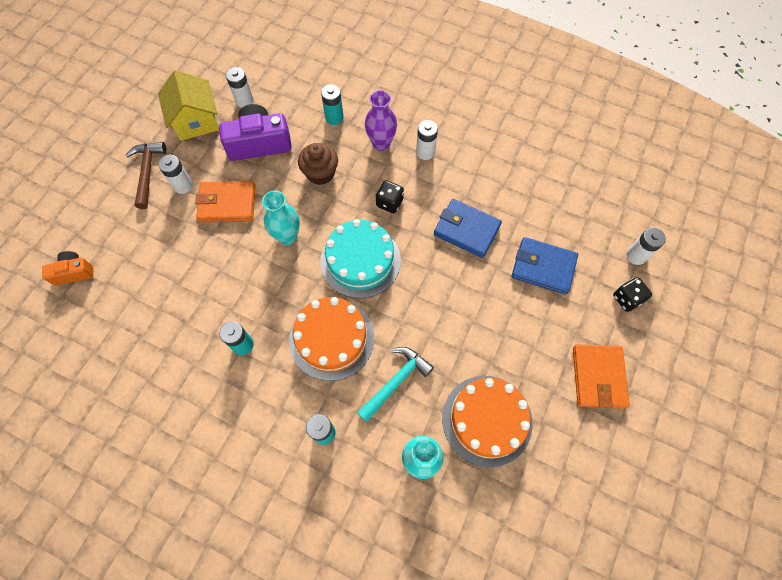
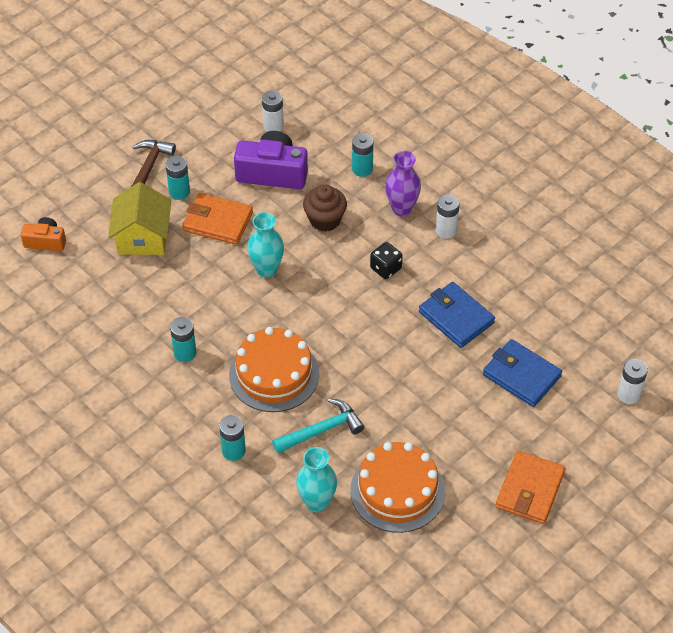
camera: 20 degrees right, 15 degrees down
yellow house [158,70,219,141] -> yellow house moved to [108,182,171,255]
white battery [158,155,193,194] -> turquoise battery [166,156,190,200]
turquoise cake [320,219,401,298] -> none
black dice [613,277,652,312] -> none

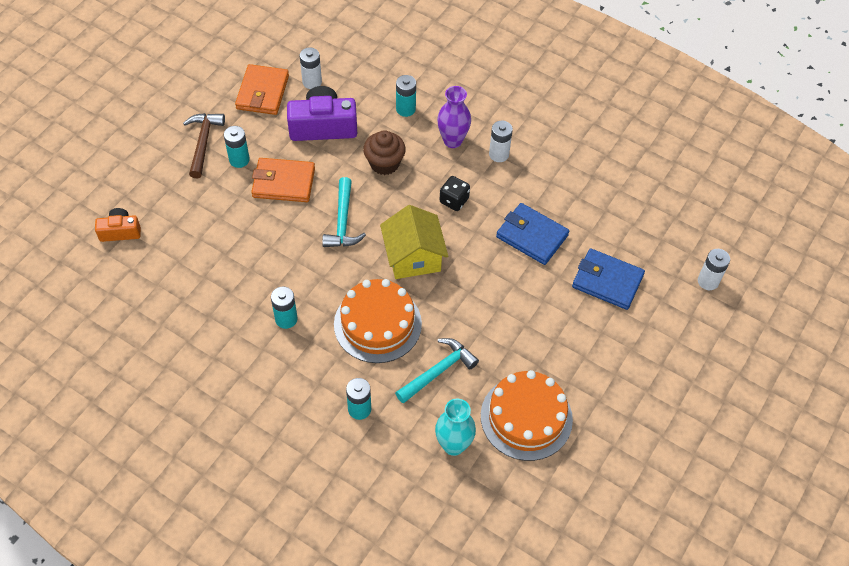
camera: 15 degrees left, 5 degrees up
yellow house [108,182,171,255] -> yellow house moved to [380,205,448,279]
turquoise vase [247,212,284,278] -> turquoise hammer [322,177,366,247]
orange wallet [496,451,565,524] -> orange wallet moved to [235,64,289,115]

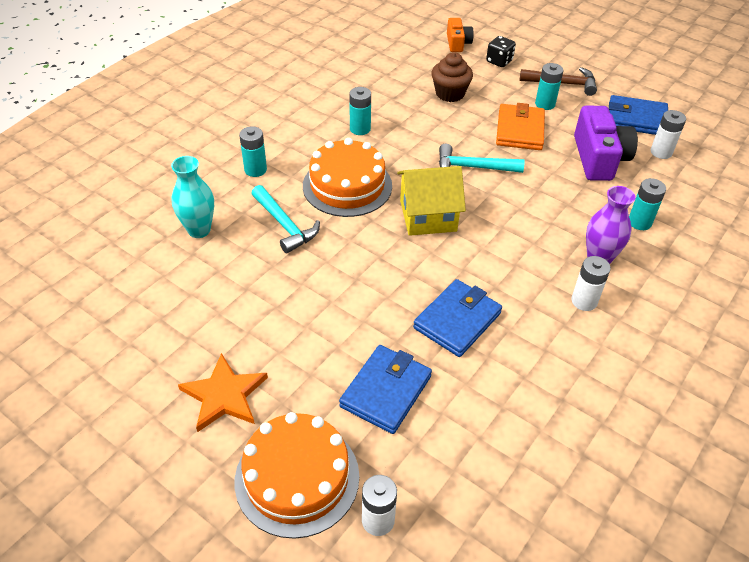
camera: 95 degrees right, 10 degrees down
orange wallet [235,64,289,115] -> blue wallet [609,95,668,135]
brown cupcake [363,130,406,175] -> brown cupcake moved to [432,52,473,102]
black dice [439,176,470,211] -> black dice moved to [486,36,516,67]
orange cake [481,370,573,461] -> orange cake moved to [235,412,359,539]
none -> orange star [178,353,268,432]

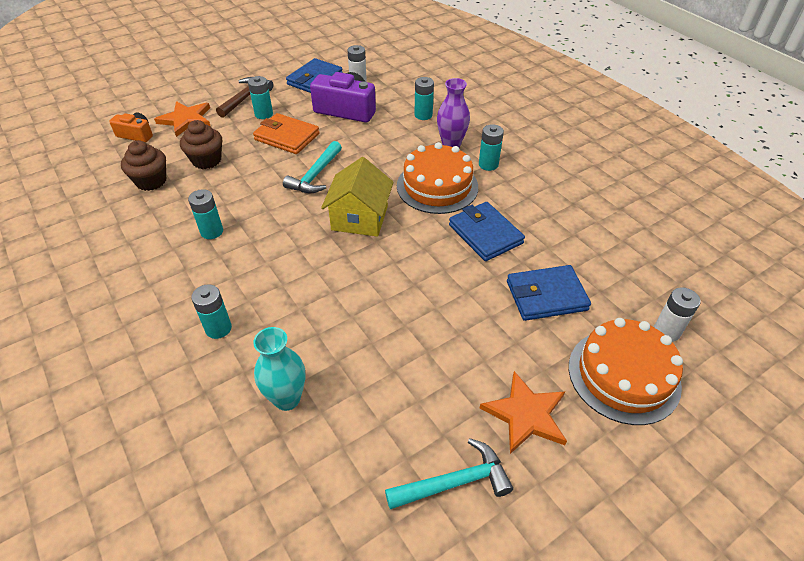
camera: 70 degrees left, 0 degrees up
turquoise hammer [251,185,320,254] -> turquoise hammer moved to [385,438,513,509]
orange cake [303,138,392,217] -> orange cake moved to [397,142,478,214]
blue wallet [339,345,432,434] -> blue wallet turned 60 degrees counterclockwise [507,265,591,321]
black dice [486,36,516,67] -> orange star [154,101,211,137]
white battery [571,256,611,311] -> turquoise battery [479,124,504,171]
none -> brown cupcake [121,140,166,191]

